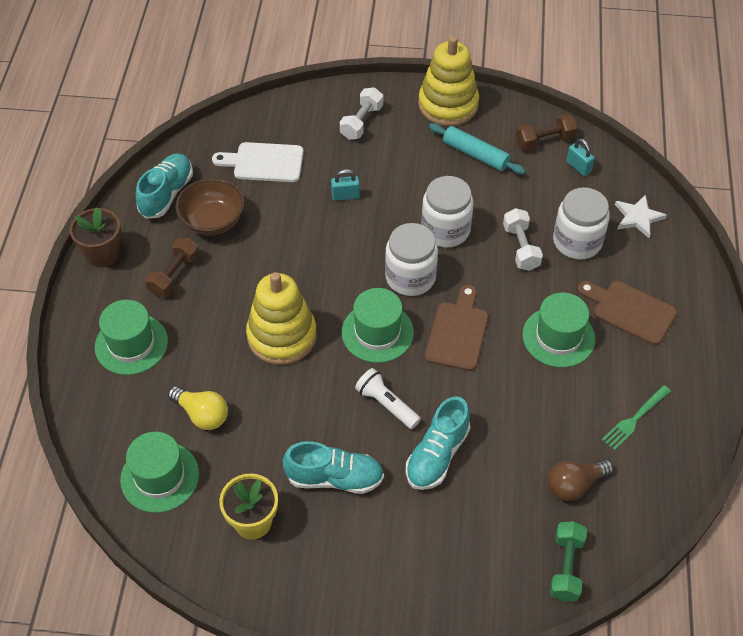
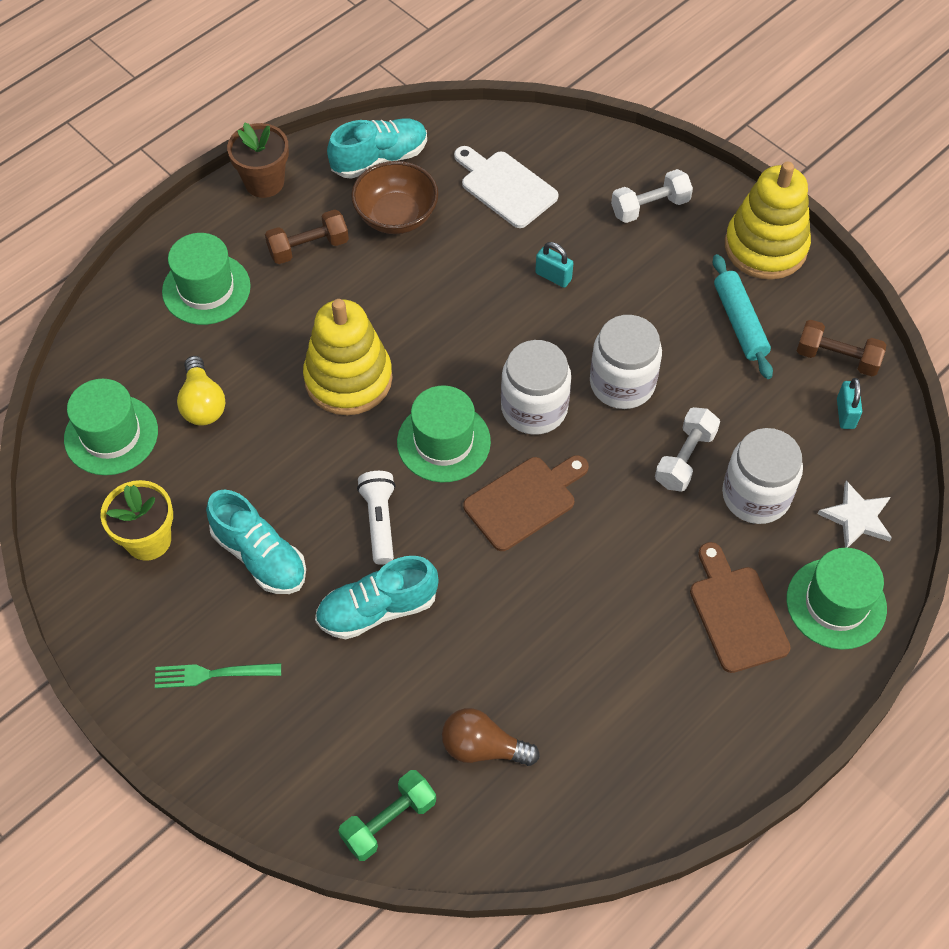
camera: 40 degrees right, 5 degrees up
green hat [522,292,595,367] -> green hat moved to [787,548,887,650]
green fork [602,385,671,450] -> green fork moved to [155,663,281,688]

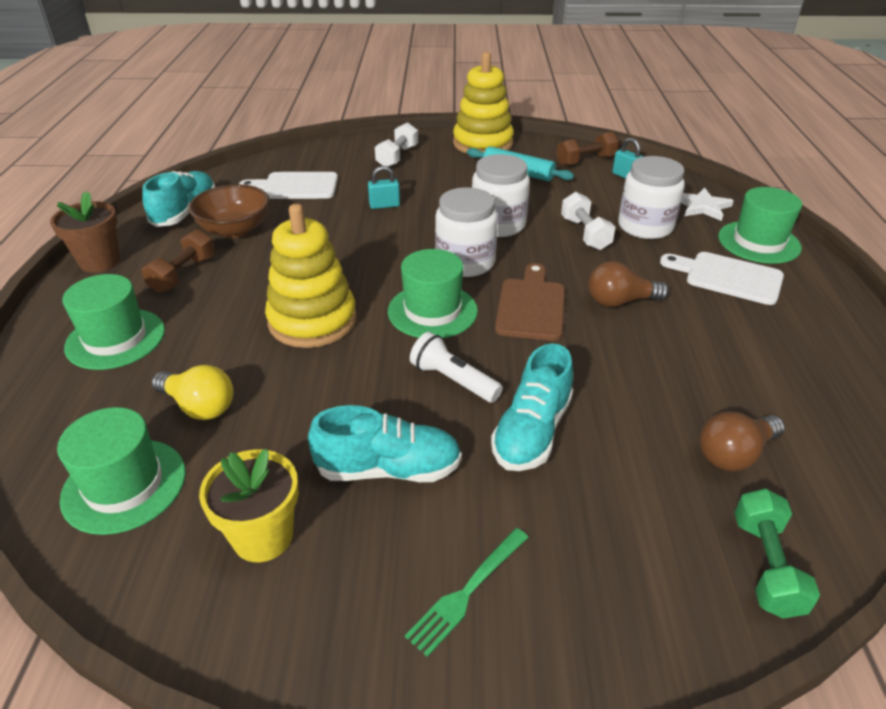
camera: 45 degrees left, 20 degrees down
brown cutting board [690,542,791,673] -> white cutting board [660,252,784,305]
none -> brown light bulb [588,261,669,307]

